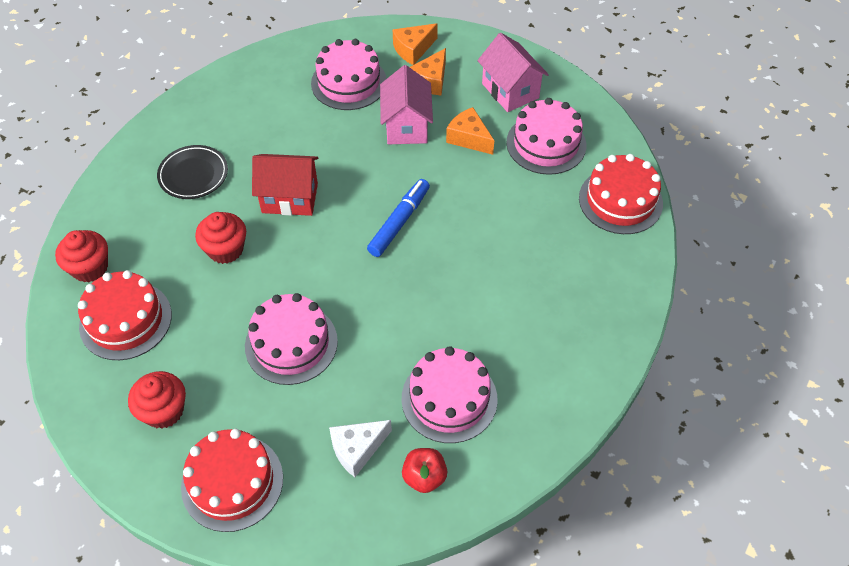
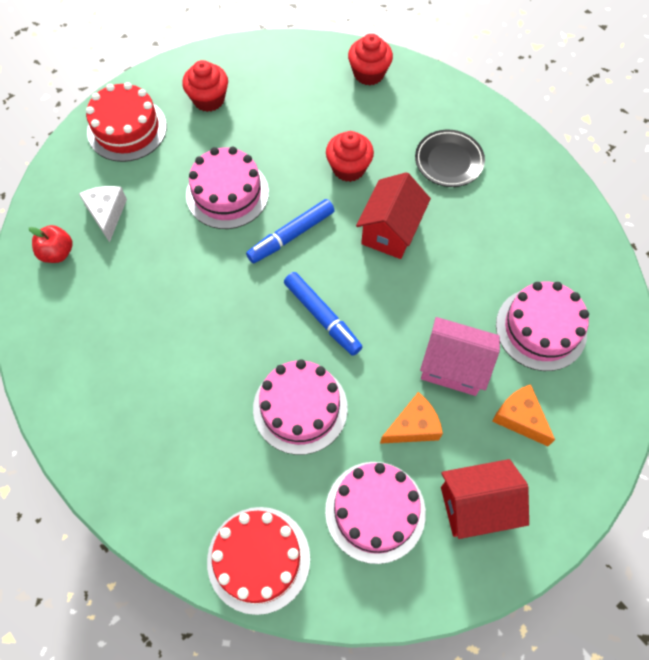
camera: 110 degrees right, 10 degrees up
red cake [78,270,172,360] -> none
orange cheese [393,23,438,65] -> none
pink cake [402,346,498,443] -> pink cake moved to [253,359,348,455]
pink house [478,33,549,112] -> red house [441,459,529,539]
none -> blue marker [246,199,335,263]

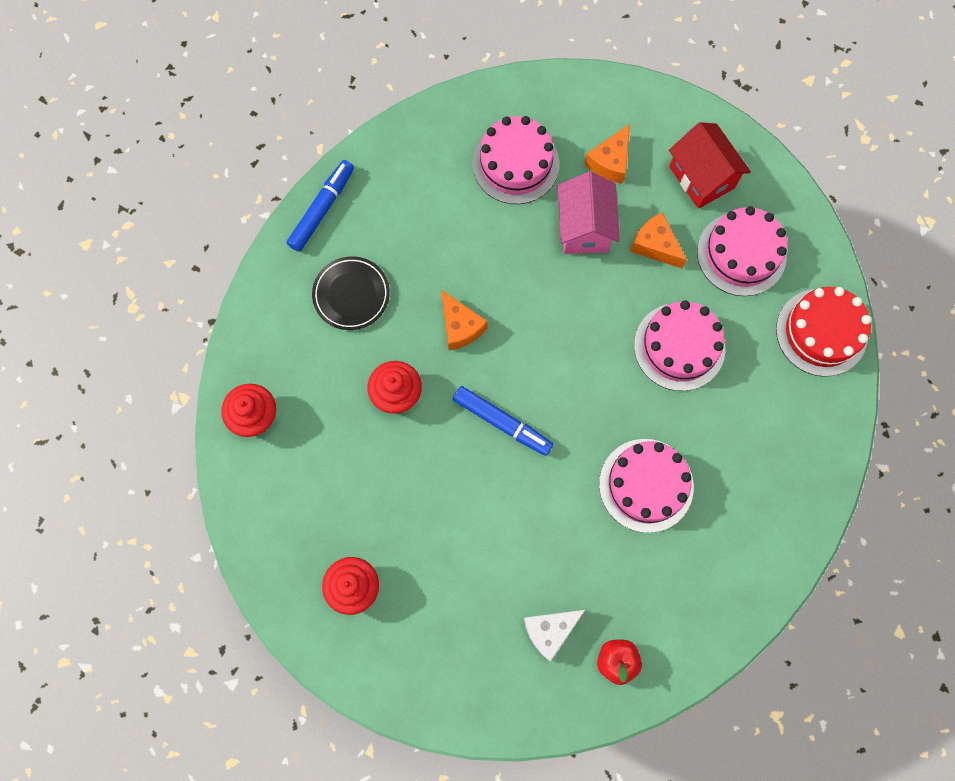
camera: 110 degrees left, 10 degrees up
red cake [86,82,167,162] -> none
pink cake [186,147,269,229] -> pink cake moved to [599,439,694,533]
blue marker [284,272,362,356] -> blue marker moved to [287,160,354,252]
red house [356,172,431,259] -> orange cheese [441,290,488,350]

